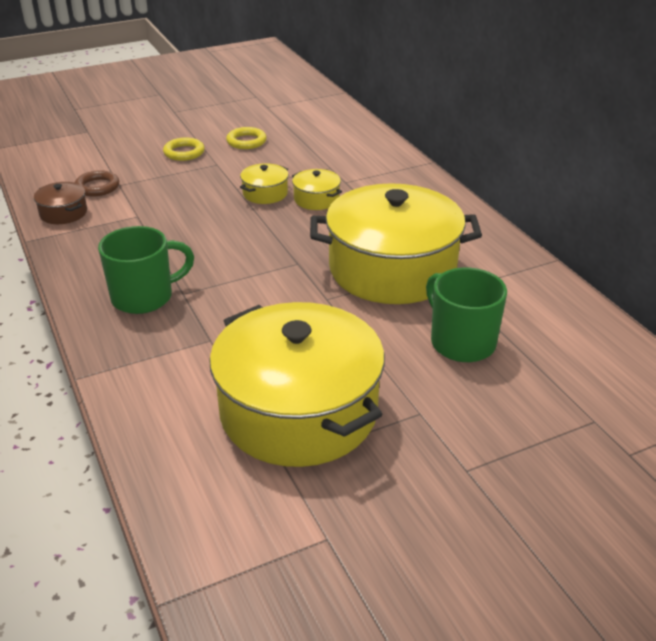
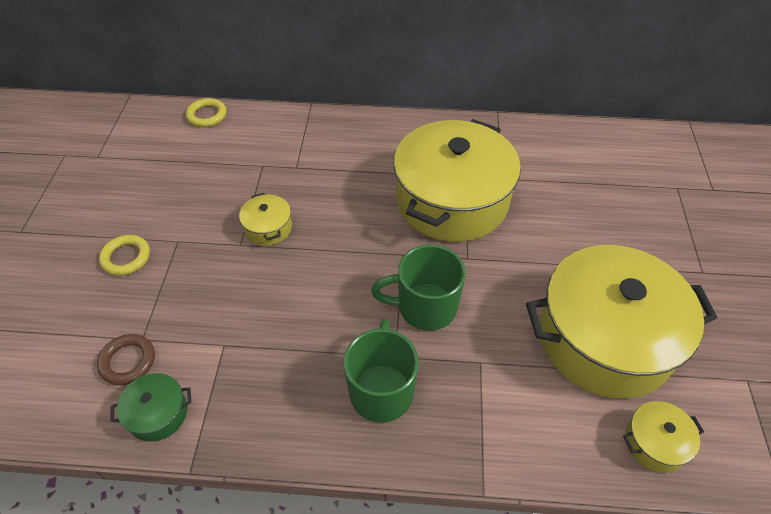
camera: 60 degrees left, 15 degrees up
brown pot [34,182,87,224] -> green pot [111,373,192,442]
yellow ring [226,127,267,149] -> yellow ring moved to [186,98,227,127]
yellow pot [292,169,342,210] -> yellow pot moved to [623,401,704,473]
green mug [426,268,507,362] -> green mug moved to [371,244,466,331]

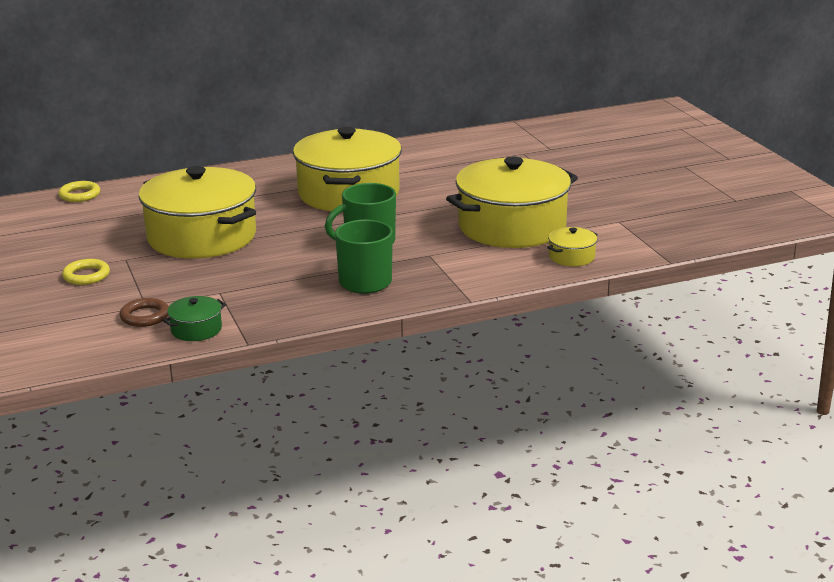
camera: 25 degrees left, 25 degrees down
yellow pot [239,193,292,246] -> yellow pot [139,166,256,259], size x2.45

